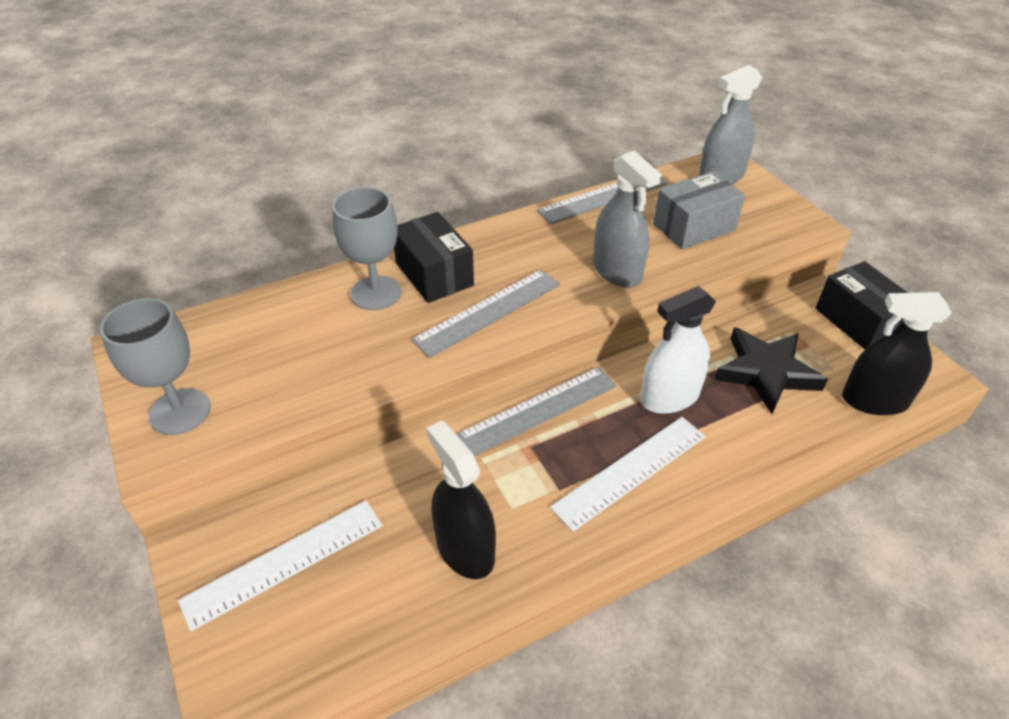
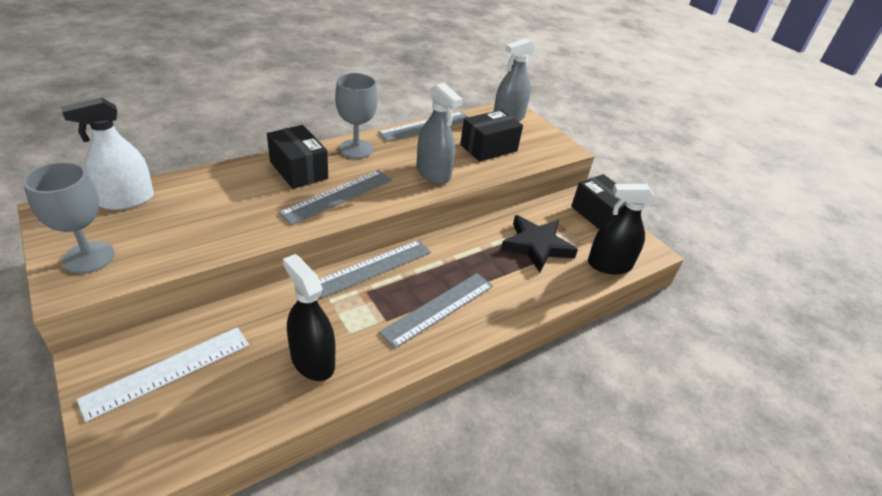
camera: 10 degrees left, 5 degrees down
grey goblet [332,187,402,310] -> grey goblet moved to [335,73,378,159]
white ruler [550,417,706,532] -> grey ruler [379,273,493,349]
white spray bottle [640,286,716,414] -> white spray bottle moved to [61,98,154,210]
grey box [653,171,745,250] -> black box [460,110,523,162]

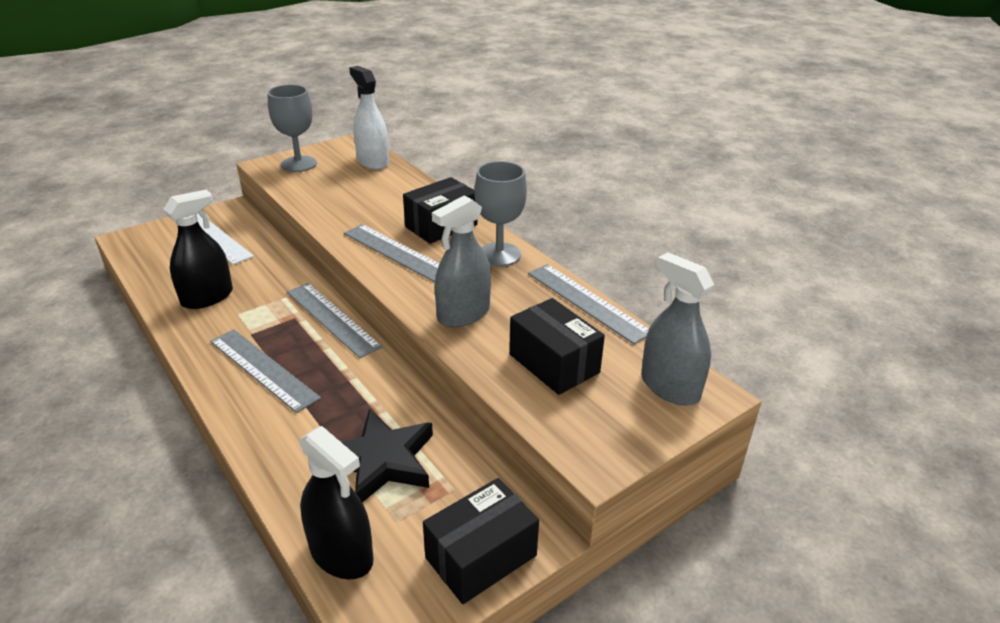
camera: 90 degrees right, 5 degrees down
black spray bottle [588,184,655,274] -> black spray bottle turned 135 degrees clockwise [299,426,374,579]

